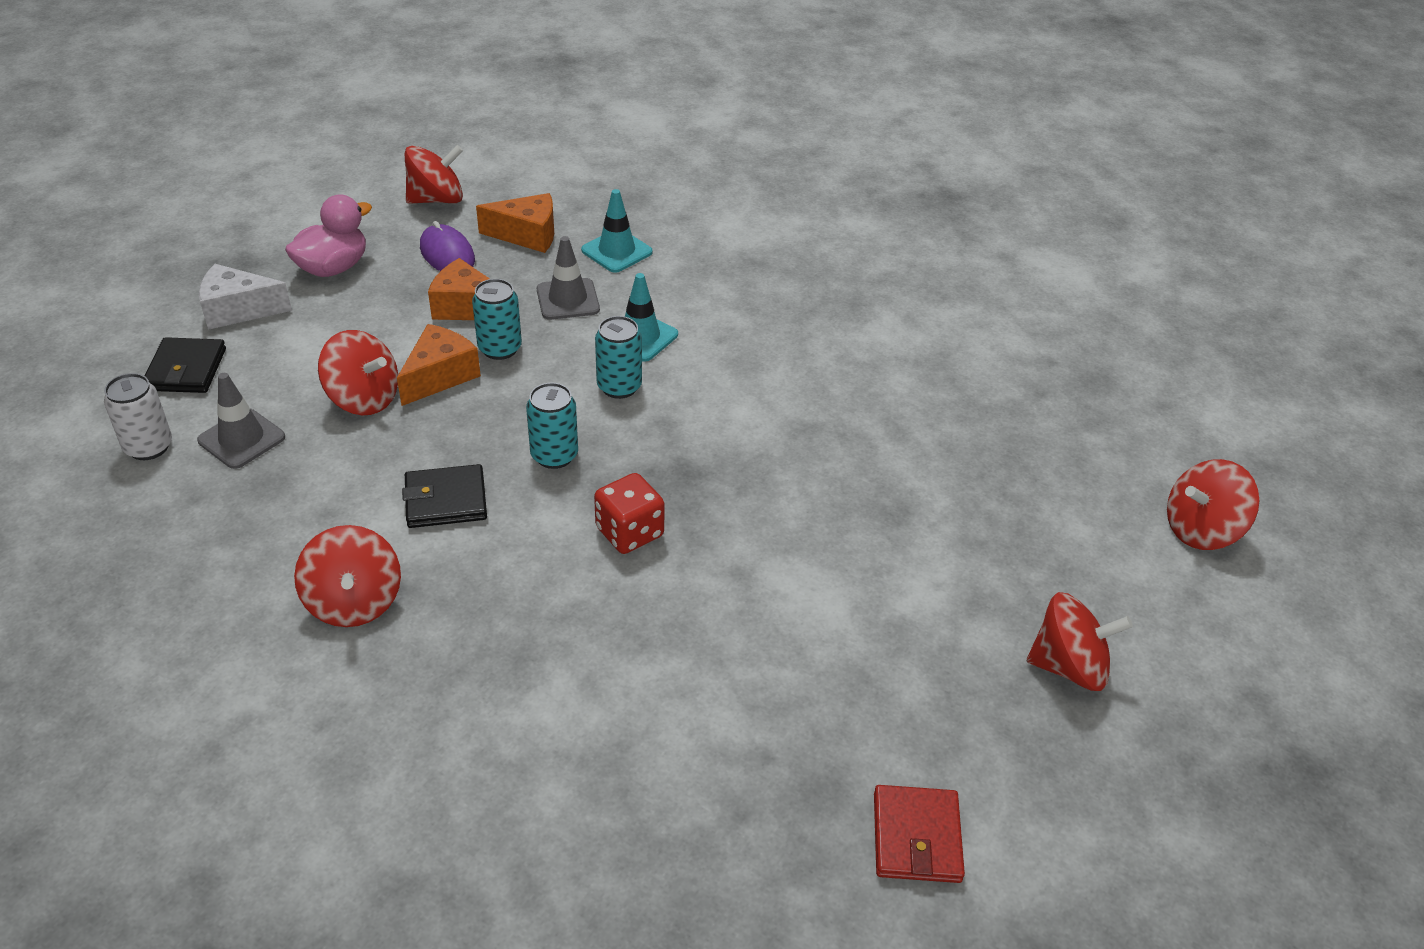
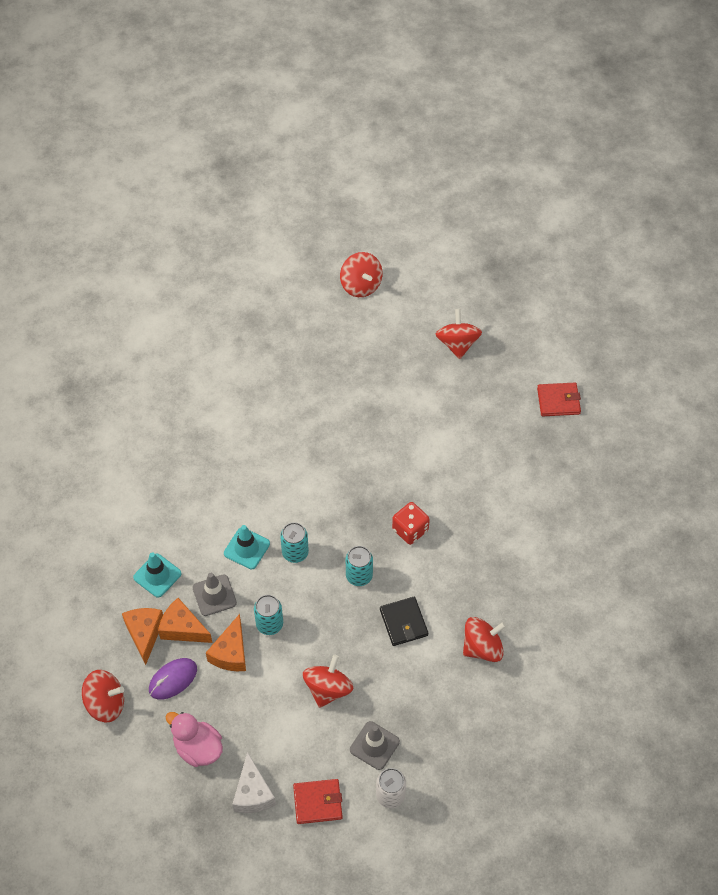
camera: 95 degrees left, 15 degrees up
black wallet [144,337,226,393] -> red wallet [293,779,343,824]
orange cheese [397,324,481,406] -> orange cheese moved to [158,598,212,643]
red spinning top [405,145,463,204] -> red spinning top turned 120 degrees clockwise [82,670,124,723]

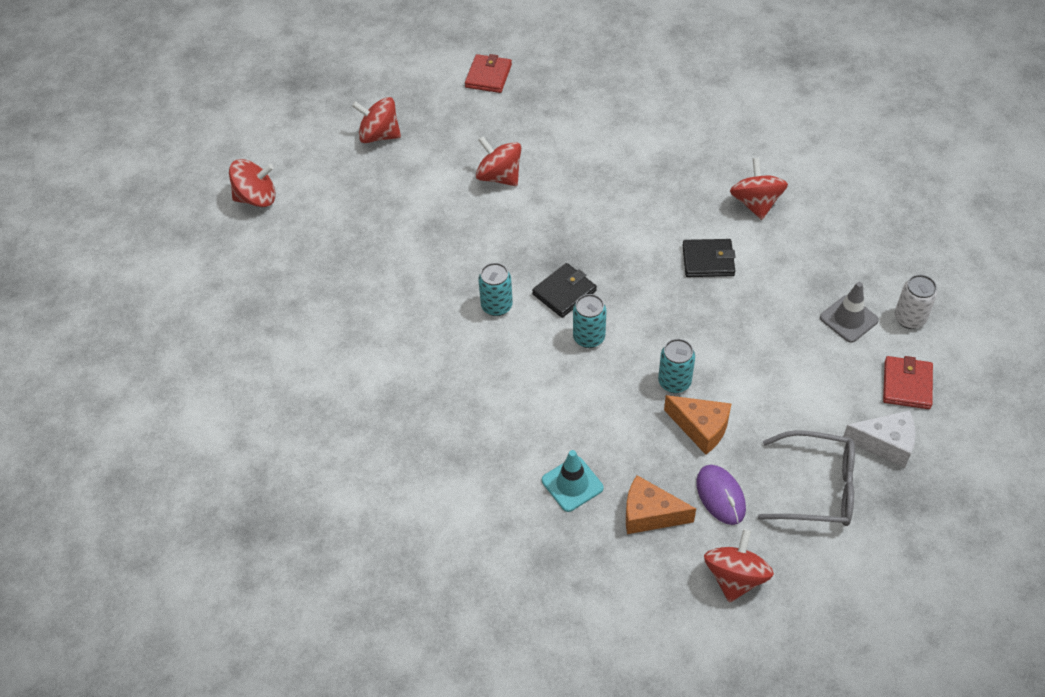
camera: 70 degrees left, 5 degrees down
orange cheese [158,598,212,643] -> none
pink duck [166,712,223,767] -> grey glasses [758,430,855,526]
grey traffic cone [193,573,237,616] -> none
turquoise traffic cone [224,525,270,569] -> none
red spinning top [303,655,354,708] -> red spinning top moved to [476,136,521,186]
turquoise can [346,546,373,586] -> turquoise can moved to [478,263,513,316]
red dice [392,502,430,545] -> none
none -> black wallet [532,263,597,318]

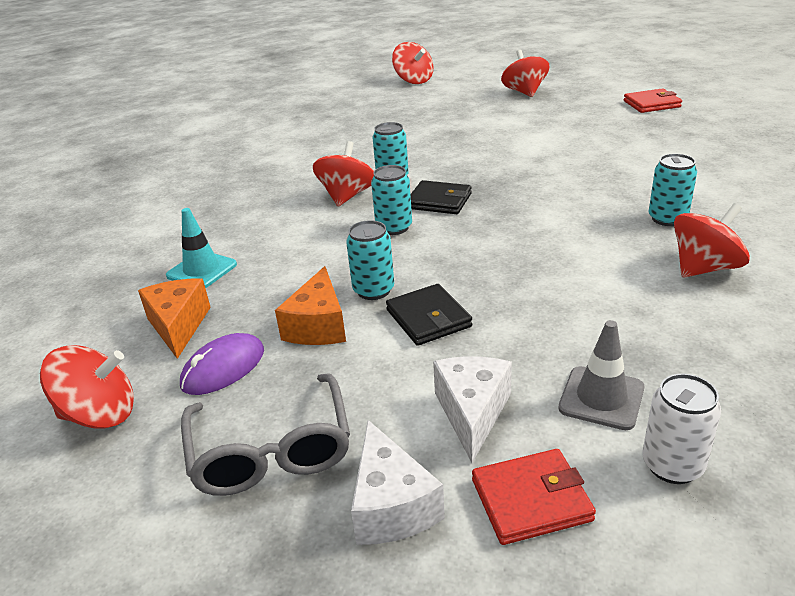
camera: 65 degrees right, 20 degrees down
red spinning top [476,136,521,186] -> red spinning top moved to [313,141,374,207]
black wallet [683,239,736,277] -> black wallet moved to [386,284,472,346]
none -> white cheese [433,356,512,463]
none -> turquoise can [649,154,697,226]

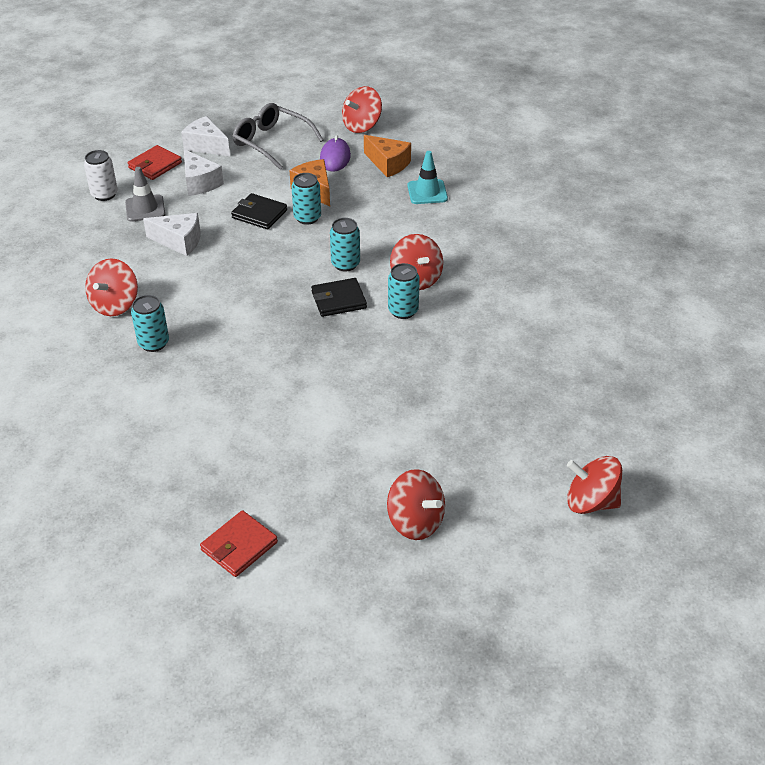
camera: 140 degrees right, 10 degrees up
none -> white cheese [143,213,201,256]

